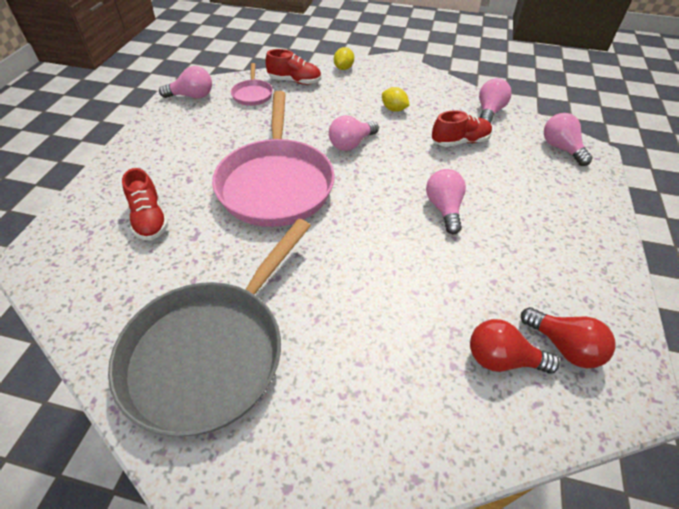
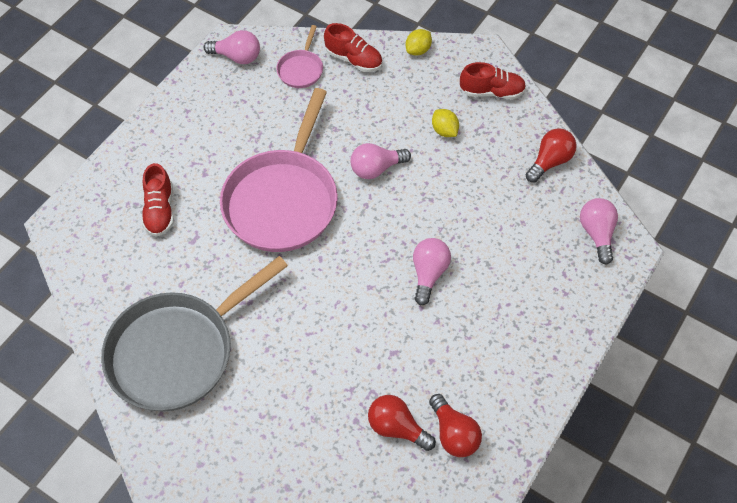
camera: 20 degrees right, 10 degrees up
red shoe [432,110,492,147] -> red shoe moved to [460,62,526,99]
pink light bulb [479,78,512,124] -> red light bulb [525,128,577,182]

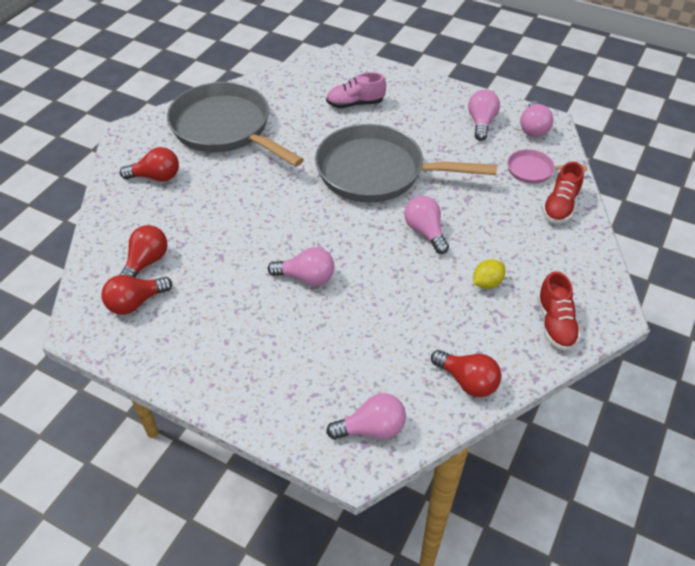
camera: 85 degrees right, 10 degrees down
red shoe [142,163,174,237] -> pink shoe [326,72,386,108]
pink pan [220,88,338,252] -> grey pan [315,124,497,203]
yellow lemon [406,29,432,56] -> none
none -> red light bulb [120,147,179,181]
none -> pink light bulb [468,90,500,141]

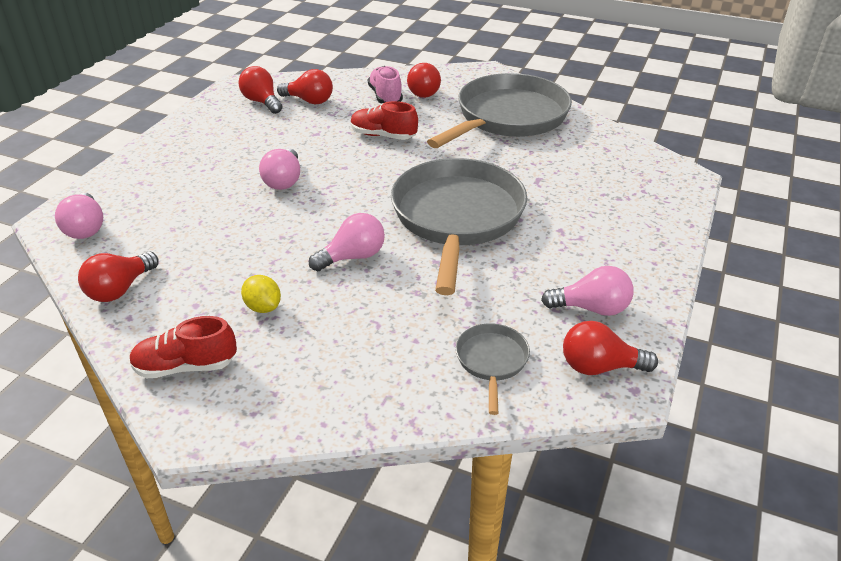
camera: 85 degrees right, 10 degrees down
pink shoe [326,72,386,108] -> pink shoe moved to [368,66,403,104]
pink pan [507,149,588,184] -> grey pan [456,323,530,415]
pink light bulb [520,101,553,137] -> red light bulb [563,321,658,375]
red shoe [542,162,584,223] -> red shoe moved to [351,101,418,140]

